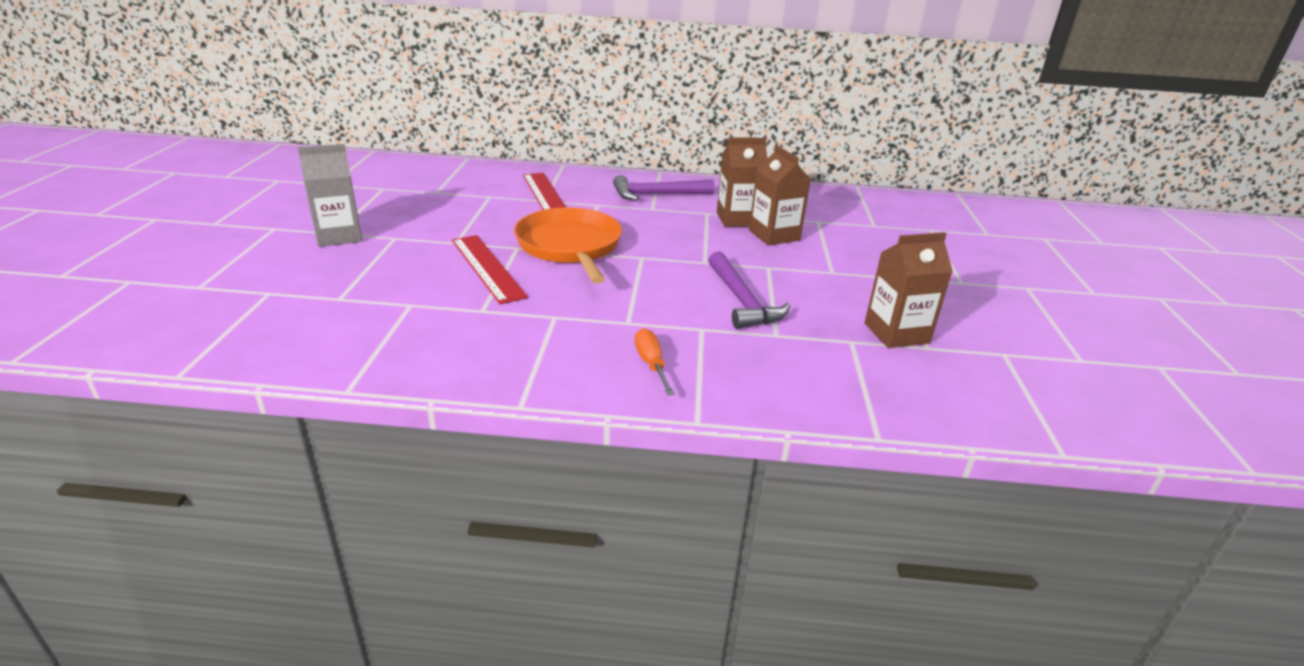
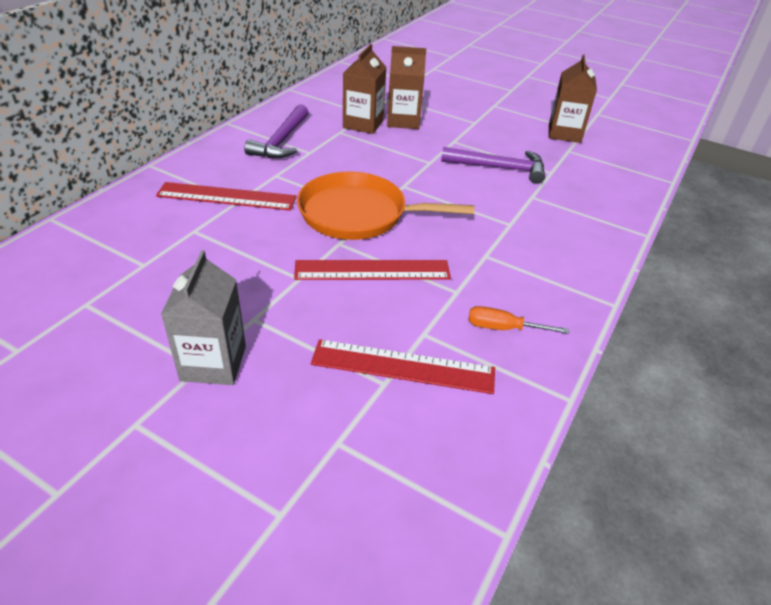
camera: 65 degrees left, 10 degrees up
orange screwdriver [635,328,675,395] -> orange screwdriver moved to [468,306,569,334]
none -> red ruler [311,339,495,394]

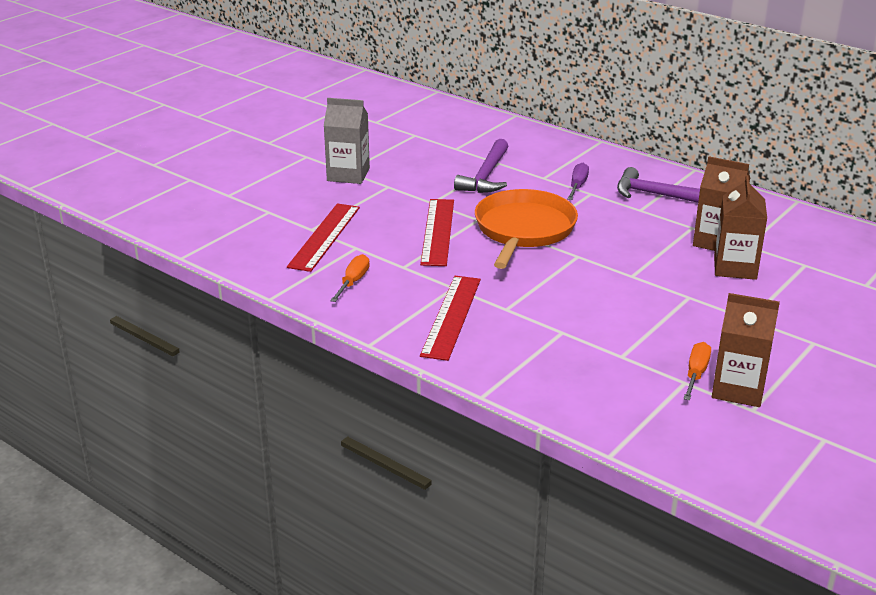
camera: 100 degrees right, 10 degrees down
red ruler [156,182,296,211] -> red ruler moved to [420,276,481,361]
purple hammer [441,147,545,184] -> purple hammer moved to [454,139,508,193]
none -> purple screwdriver [567,163,589,200]
none -> orange screwdriver [683,342,711,400]

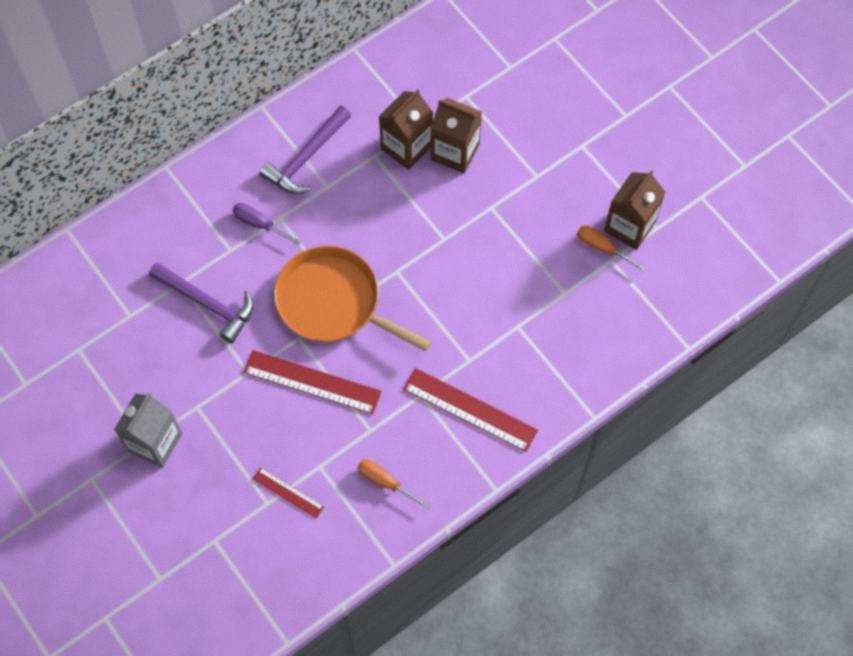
camera: 75 degrees left, 35 degrees up
red ruler [287,203,360,272] -> red ruler [253,467,324,519], size x0.54

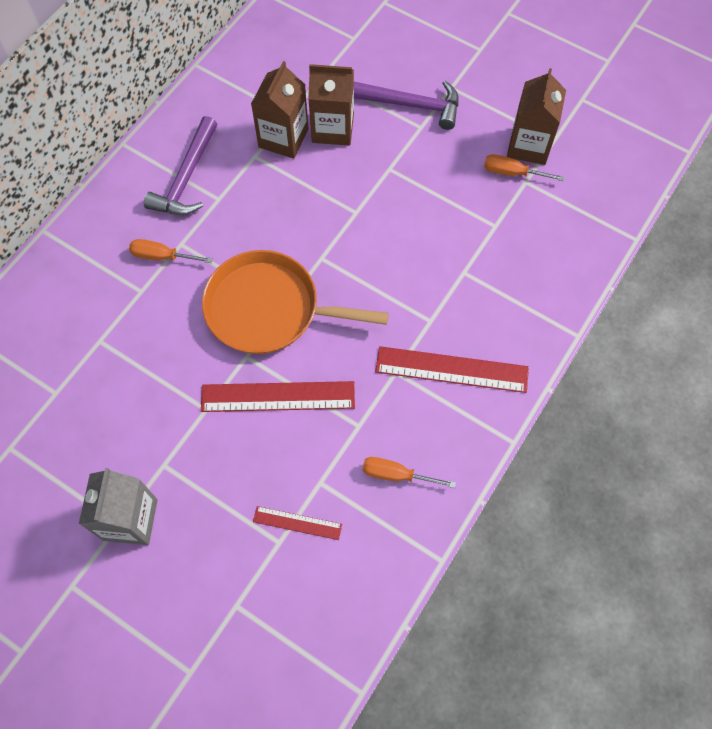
camera: 20 degrees left, 0 degrees up
purple hammer [149,262,254,343] -> purple hammer moved to [354,80,459,130]
purple screwdriver [233,203,301,245] -> orange screwdriver [129,239,213,263]

